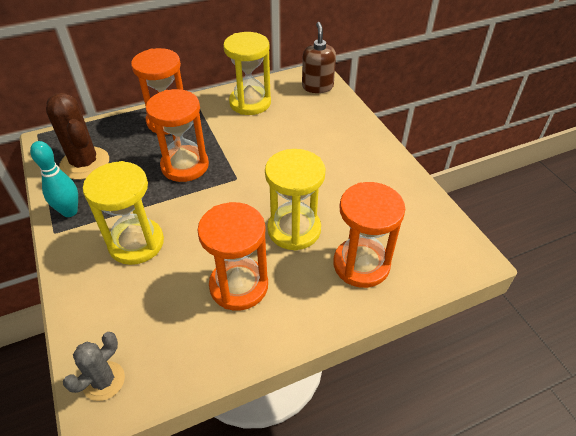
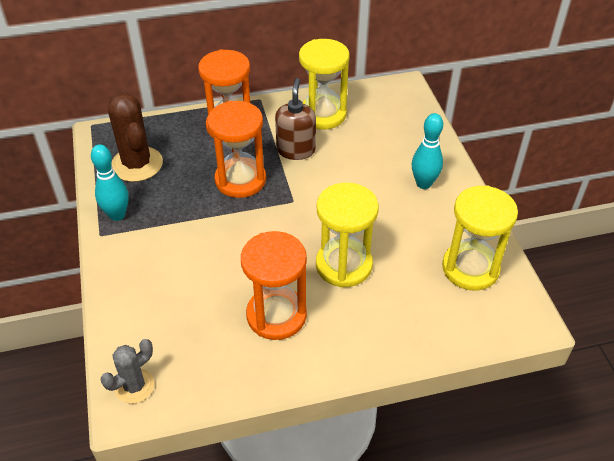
camera: 10 degrees right, 0 degrees up
yellow hourglass [83,161,164,265] -> yellow hourglass moved to [442,186,518,291]
brown soap dispenser [302,22,336,93] -> brown soap dispenser moved to [275,78,316,160]
orange hourglass [333,182,405,288] -> none
none -> turquoise bowling pin [412,113,443,189]

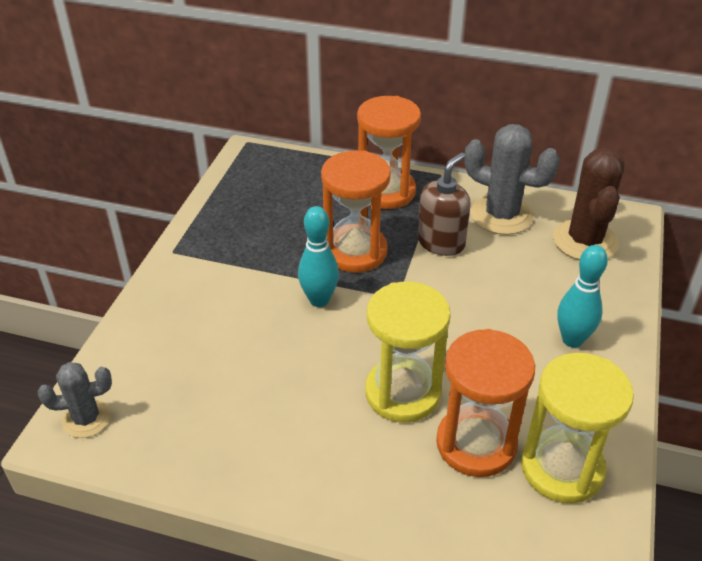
camera: 30 degrees right, 5 degrees down
turquoise bowling pin [91,144,129,221] -> turquoise bowling pin moved to [298,206,339,307]
brown cactus [108,93,163,182] -> brown cactus moved to [553,148,625,260]
orange hourglass [241,231,307,340] -> orange hourglass moved to [436,329,535,477]
yellow hourglass [299,39,350,130] -> grey cactus [464,124,560,235]

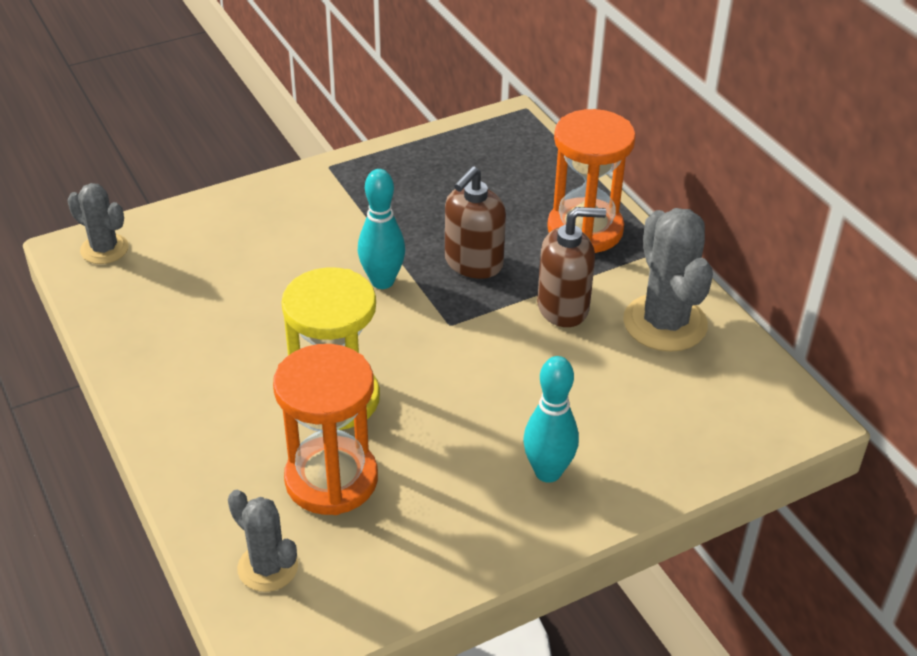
camera: 45 degrees right, 0 degrees up
orange hourglass [321,150,391,273] -> brown soap dispenser [445,166,506,279]
yellow hourglass [521,353,634,504] -> none
brown cactus [553,148,625,260] -> none
none -> grey cactus [228,490,298,592]

